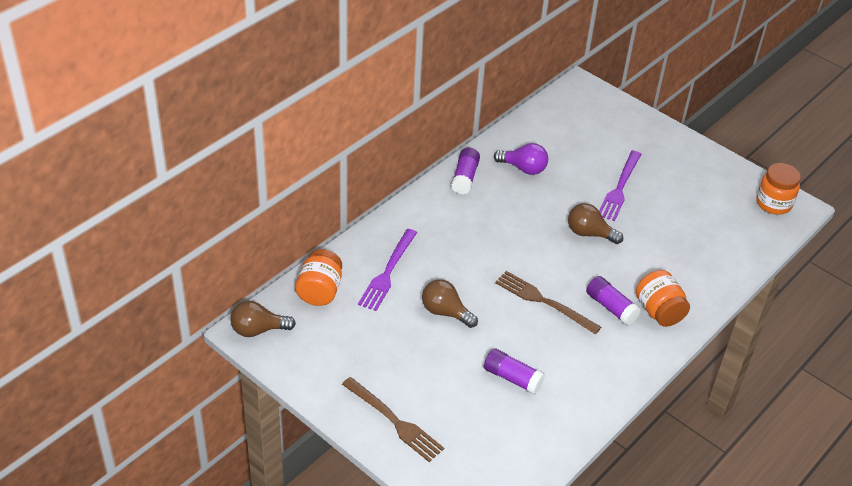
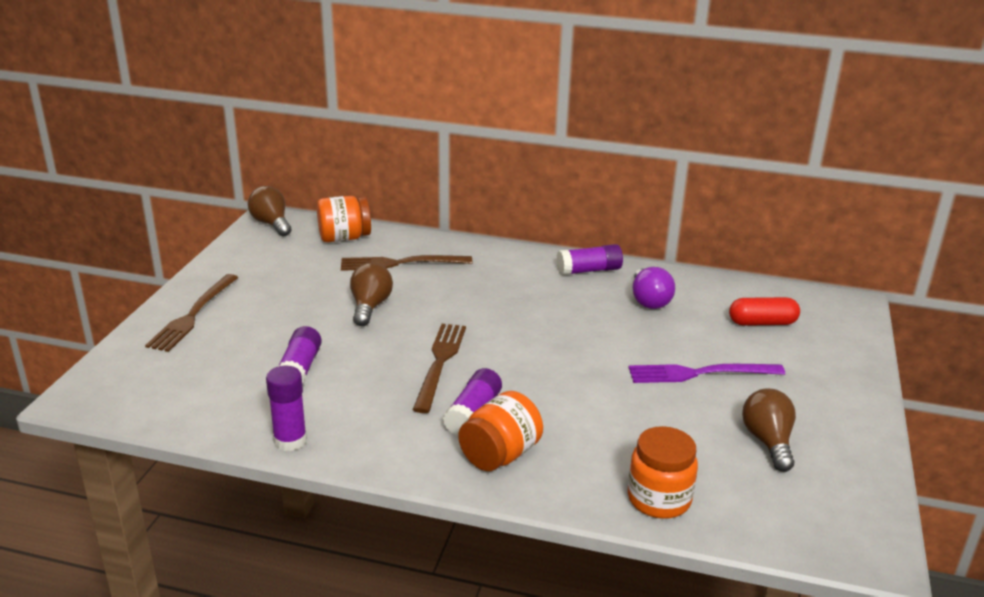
camera: 65 degrees right, 15 degrees down
purple fork [358,229,417,311] -> brown fork [341,255,472,271]
brown light bulb [568,203,623,244] -> brown light bulb moved to [742,388,796,472]
orange jar [756,163,801,215] -> orange jar moved to [628,426,698,519]
none -> purple glue stick [266,366,307,451]
none -> red capsule [729,297,800,326]

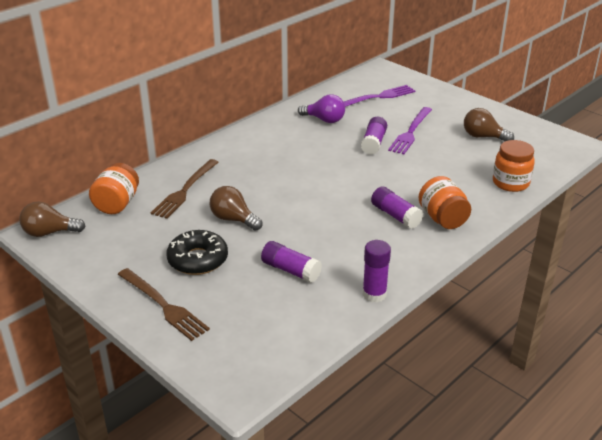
camera: 60 degrees left, 5 degrees up
brown fork [413,324,466,413] -> none
purple glue stick [556,244,623,275] -> purple glue stick moved to [361,116,387,155]
red capsule [729,297,800,326] -> purple fork [344,85,415,107]
none -> black donut [166,230,228,275]

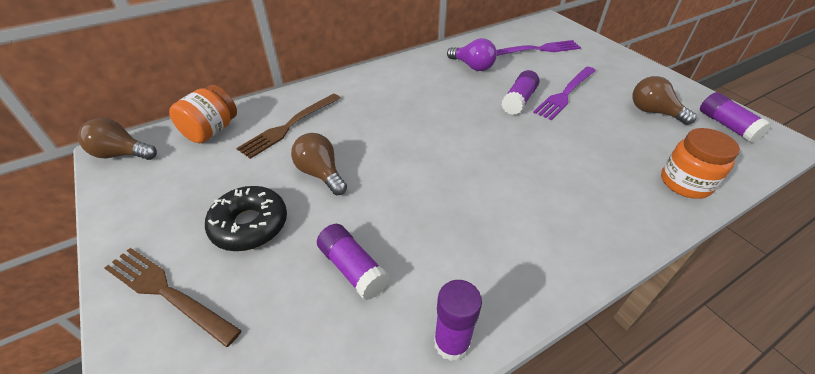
camera: 15 degrees right, 10 degrees up
brown fork [118,268,210,341] -> brown fork turned 150 degrees clockwise [105,248,242,347]
purple glue stick [371,186,423,229] -> purple glue stick moved to [700,92,772,143]
orange jar [419,176,471,229] -> none

